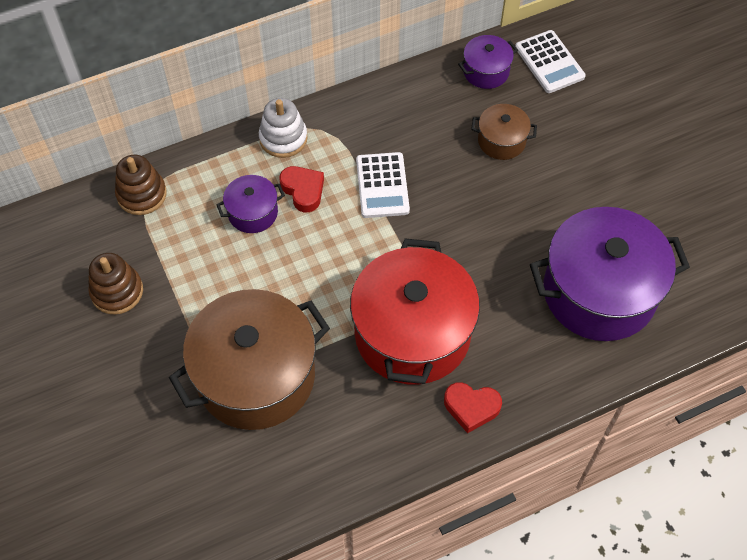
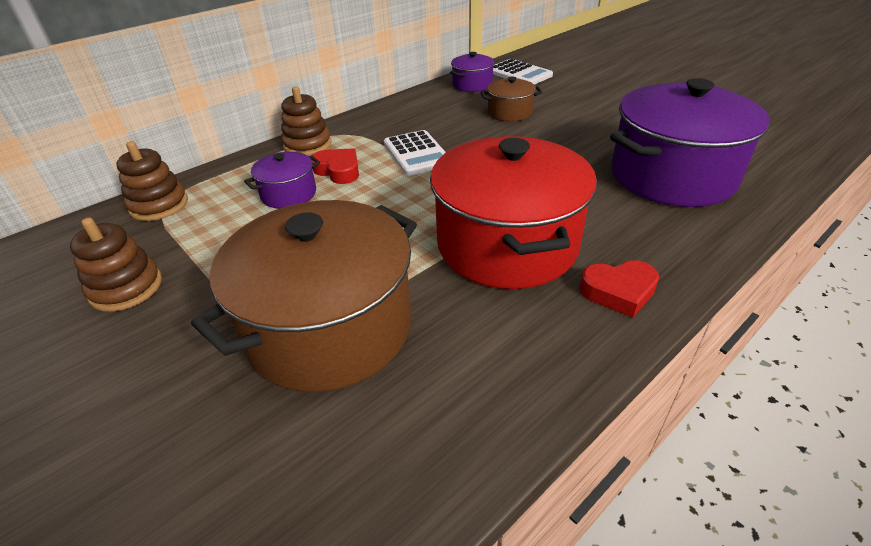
camera: 15 degrees left, 20 degrees down
white stacking toy [259,98,308,158] -> brown stacking toy [281,86,331,156]

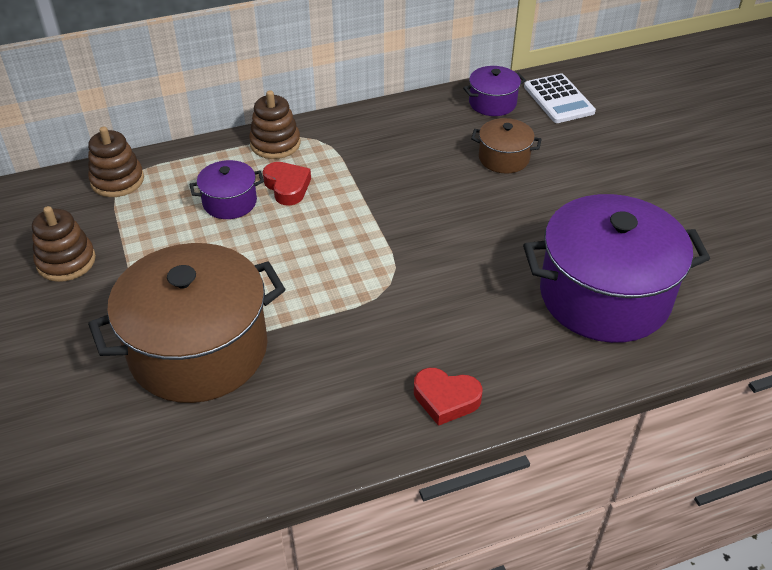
camera: 20 degrees right, 5 degrees up
white calculator [384,130,446,176] -> none
red pot [430,136,597,289] -> none

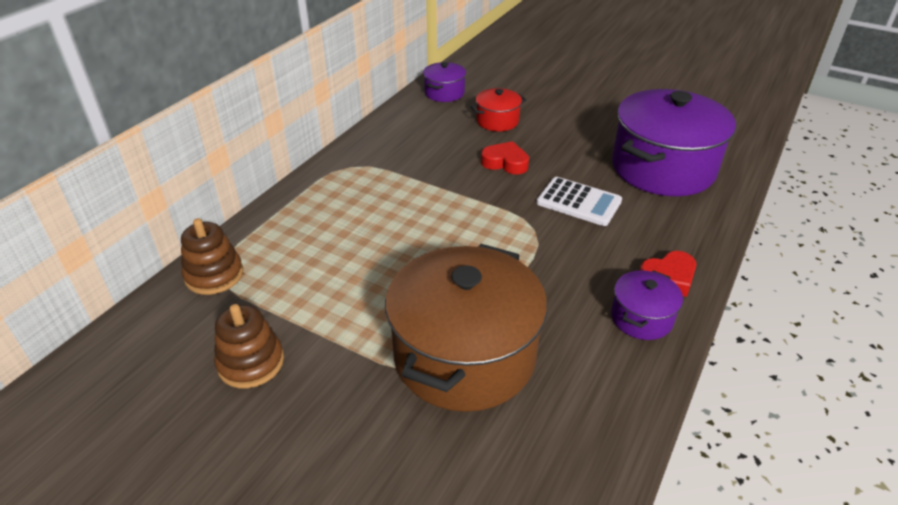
camera: 40 degrees left, 5 degrees down
purple pot [189,160,264,219] -> purple pot moved to [611,270,683,340]
brown stacking toy [249,90,300,159] -> none
red heart [263,162,311,205] -> red heart moved to [481,141,529,174]
brown pot [471,118,542,173] -> red pot [470,88,526,131]
white calculator [524,74,596,123] -> white calculator moved to [537,177,622,226]

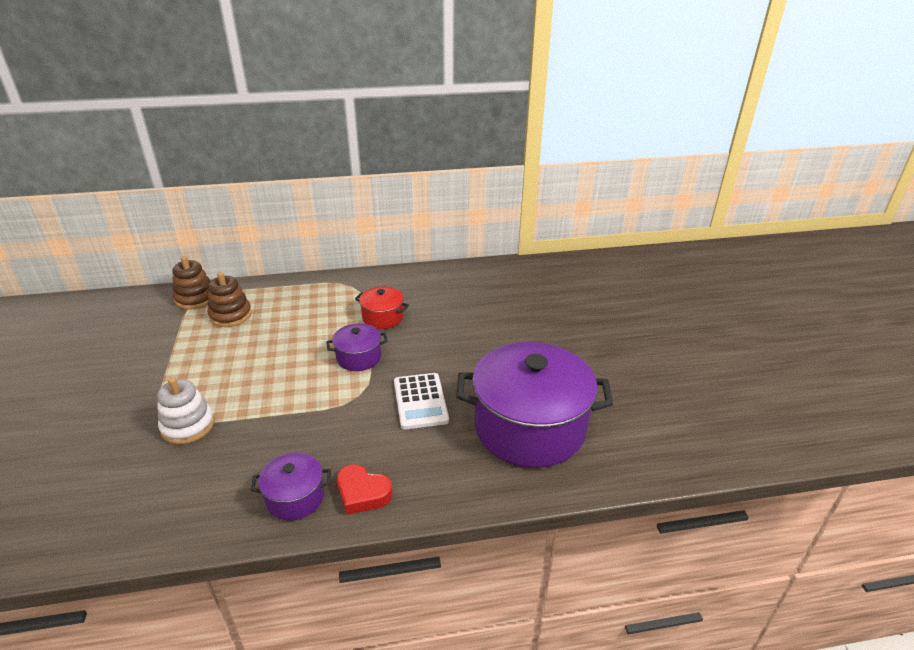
camera: 50 degrees right, 5 degrees down
brown stacking toy [214,304,284,388] -> brown stacking toy moved to [208,272,252,327]
brown pot [385,244,547,412] -> white stacking toy [157,377,214,444]
purple pot [423,62,466,102] -> purple pot moved to [326,323,388,371]
red pot [470,88,526,131] -> red pot moved to [355,286,409,329]
red heart [481,141,529,174] -> none

